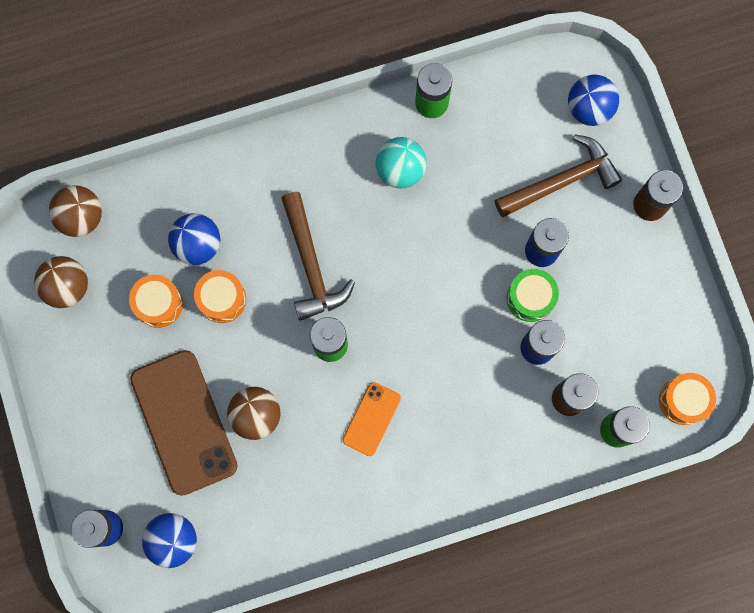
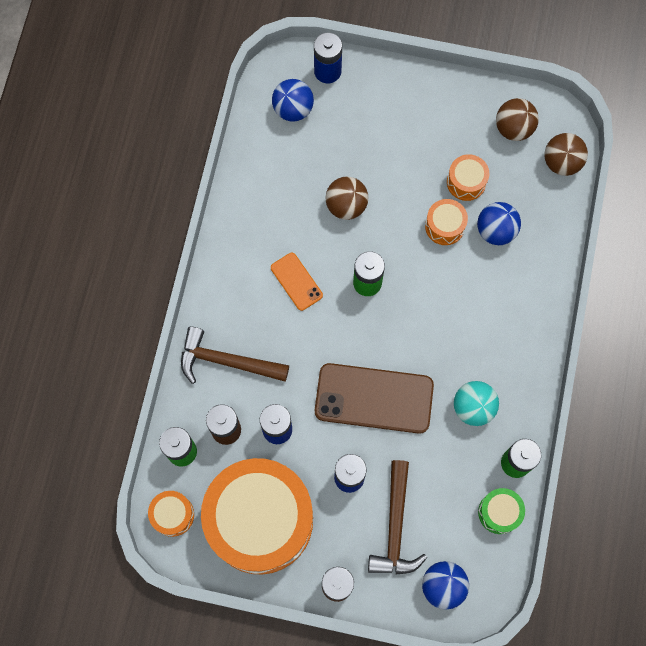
camera: 120 degrees right, 5 degrees down
brown phone [130,350,237,496] -> brown phone moved to [315,363,434,434]
brown hammer [281,192,355,321] -> brown hammer moved to [181,327,289,384]
green drum [507,269,559,322] -> green drum moved to [478,488,525,534]
none -> orange drum [201,458,313,575]

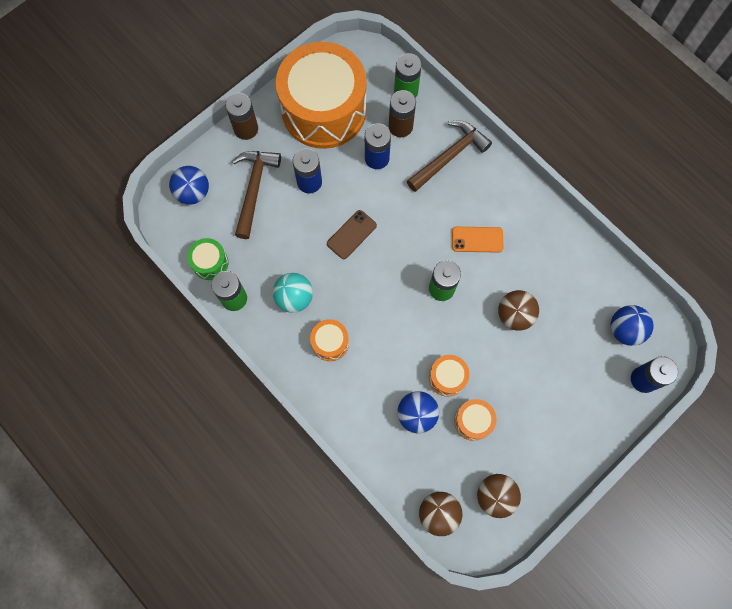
camera: 125 degrees right, 0 degrees up
orange drum [148,491,194,537] -> orange drum moved to [310,319,349,361]
brown phone [315,363,434,434] -> brown phone [327,210,377,259], size x0.51
brown hammer [368,460,427,574] -> brown hammer turned 60 degrees clockwise [232,151,281,239]

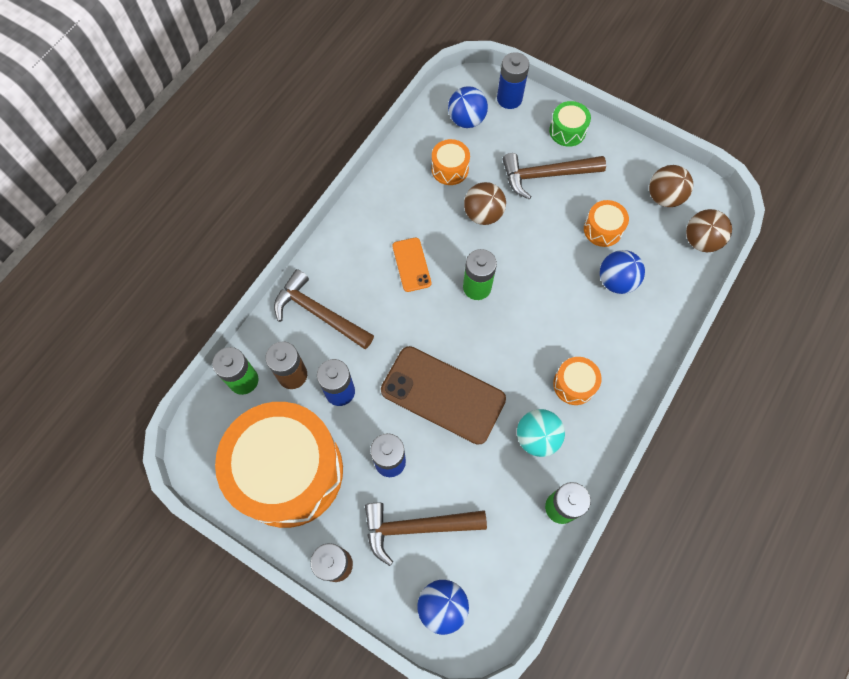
camera: 105 degrees left, 5 degrees down
green drum [187,238,228,280] -> green drum moved to [549,101,591,147]
brown phone [327,210,377,259] -> brown phone [381,346,506,445], size x1.95
orange drum [429,355,470,397] -> orange drum moved to [431,139,470,185]
none -> brown hammer [502,153,606,199]

